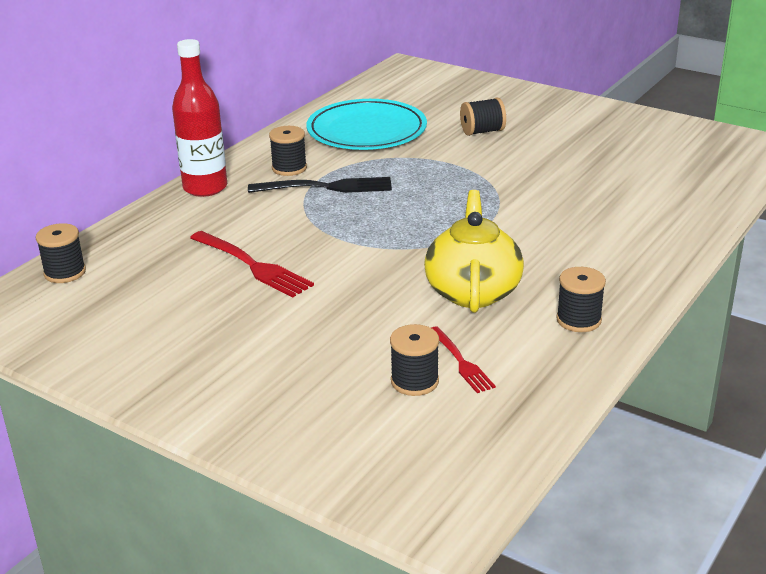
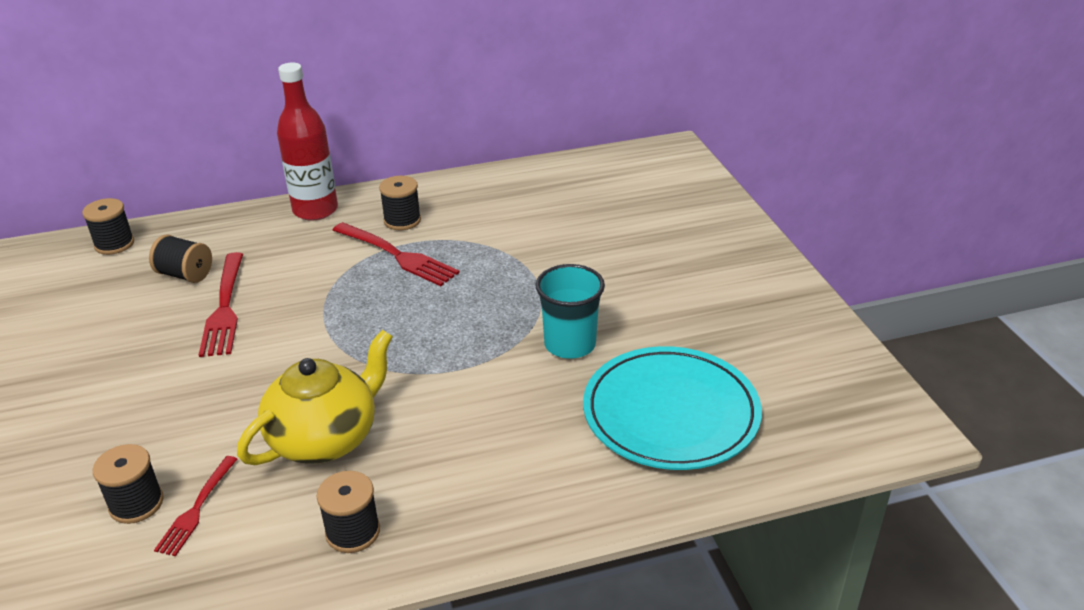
camera: 40 degrees right, 5 degrees up
black fork [248,177,392,193] -> red fork [333,222,460,286]
turquoise plate [306,99,427,150] -> turquoise plate moved to [583,346,762,470]
black spool [460,97,506,136] -> black spool moved to [149,235,212,283]
none -> turquoise cup [536,264,605,359]

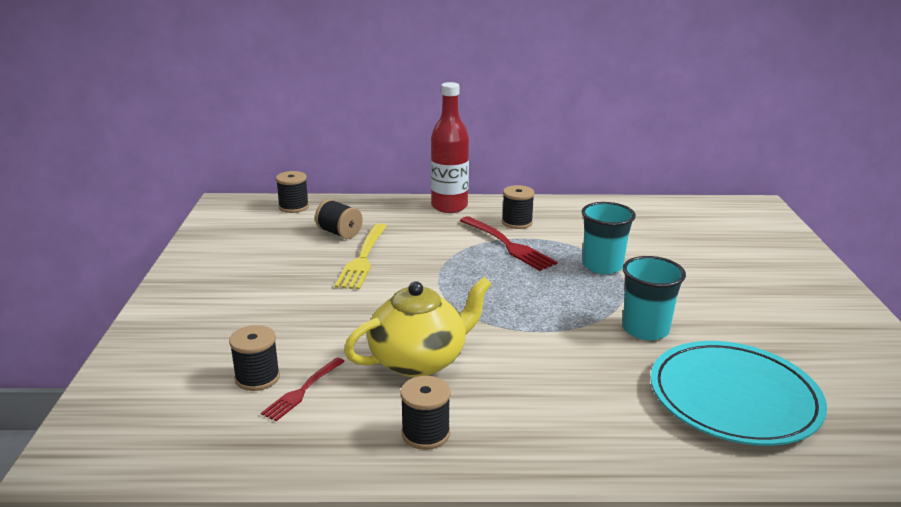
camera: 15 degrees right, 10 degrees down
red fork [199,252,243,357] -> yellow fork [335,223,386,290]
none -> turquoise cup [581,202,636,274]

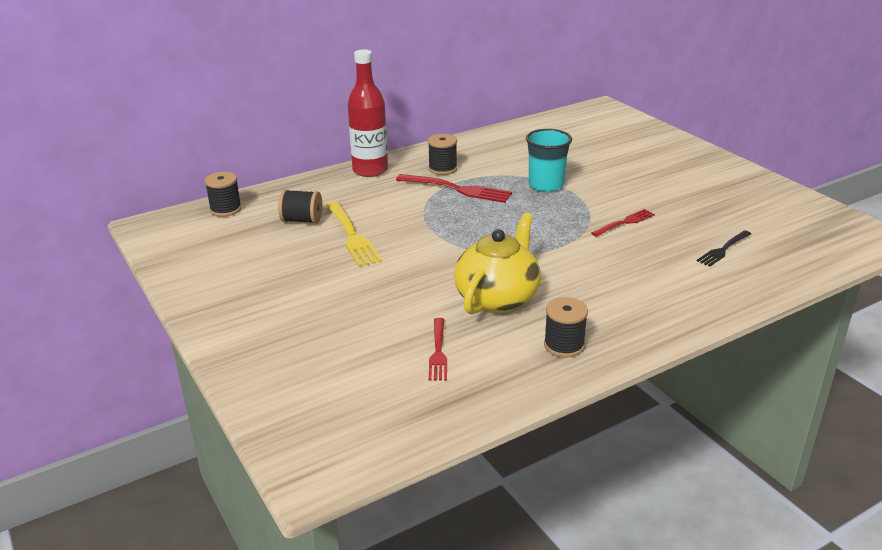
camera: 30 degrees left, 5 degrees up
black spool [229,325,280,391] -> none
turquoise cup [623,256,686,340] -> red fork [591,209,655,237]
turquoise plate [651,341,827,446] -> black fork [697,230,751,267]

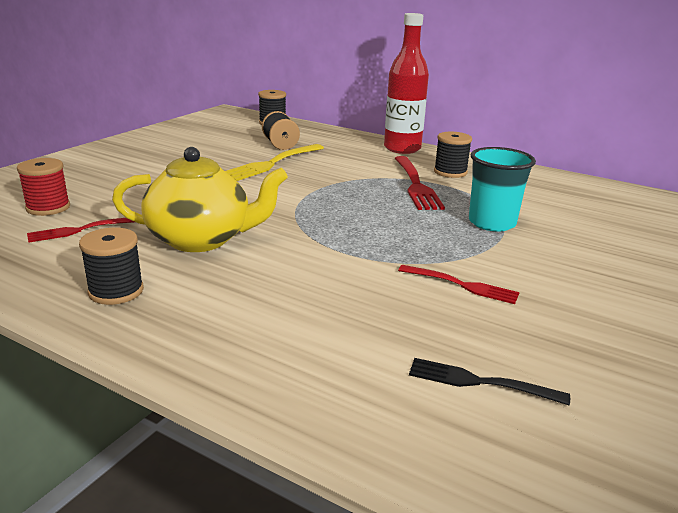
camera: 60 degrees right, 5 degrees down
none -> red spool [17,158,70,216]

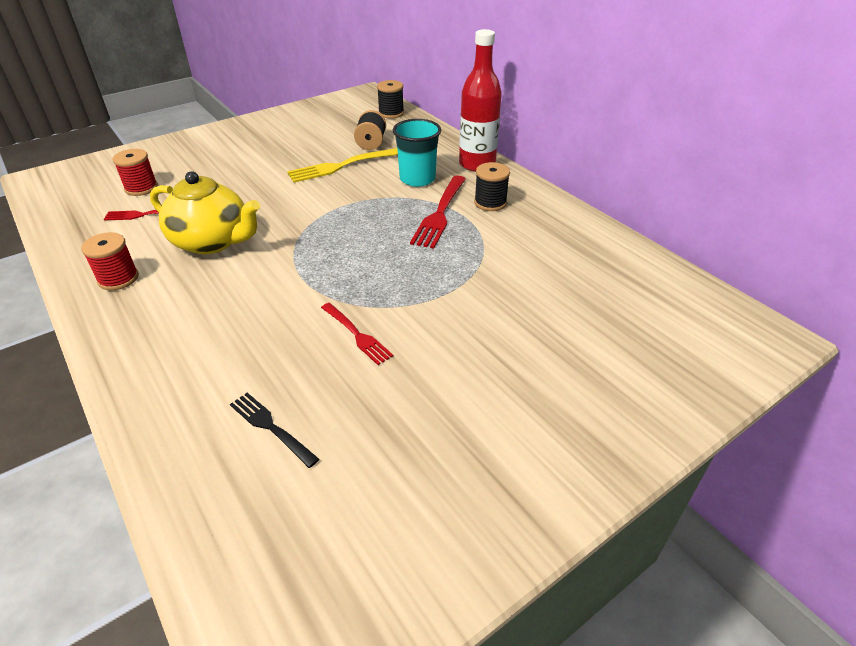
camera: 25 degrees right, 15 degrees up
black spool [79,228,144,305] -> red spool [81,232,139,290]
turquoise cup [469,147,536,232] -> turquoise cup moved to [393,119,441,187]

